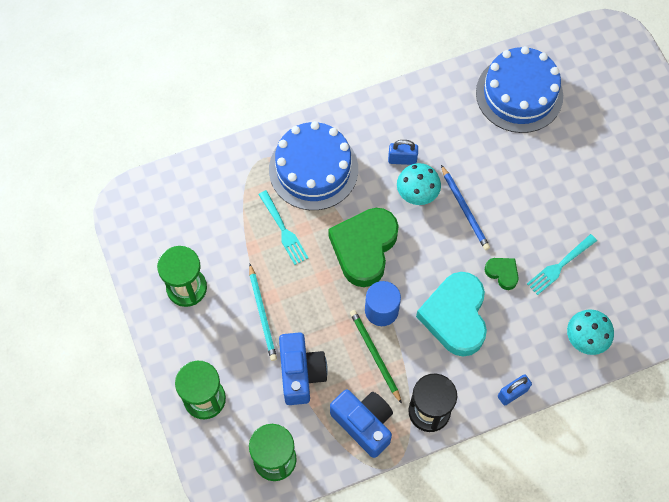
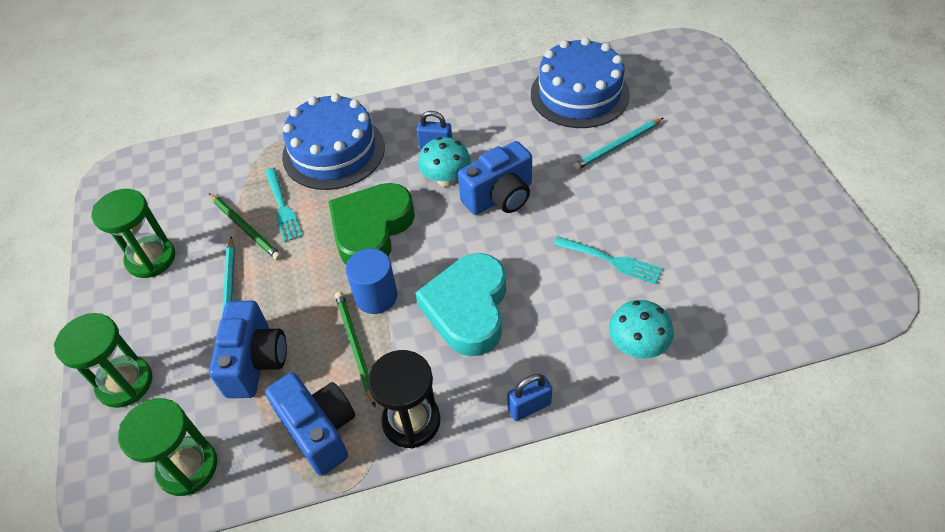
camera: 10 degrees right, 15 degrees down
blue pencil [441,165,490,250] -> blue camera [458,141,532,215]
green heart [485,258,518,290] -> none
turquoise fork [527,234,597,295] -> turquoise fork turned 120 degrees counterclockwise [554,236,663,284]
none -> green pencil [209,193,282,260]
none -> turquoise pencil [572,118,663,171]

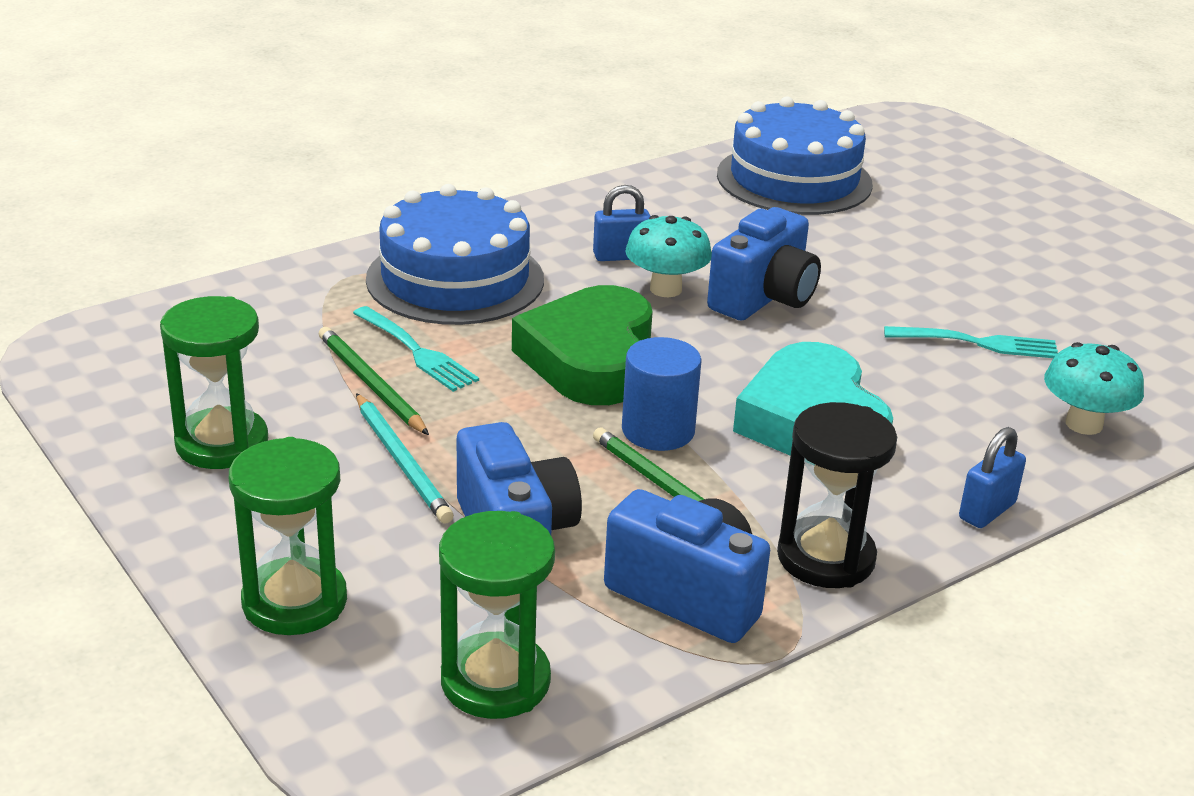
camera: 25 degrees left, 20 degrees down
green pencil [209,193,282,260] -> green pencil turned 150 degrees counterclockwise [319,327,429,435]
turquoise pencil [572,118,663,171] -> none

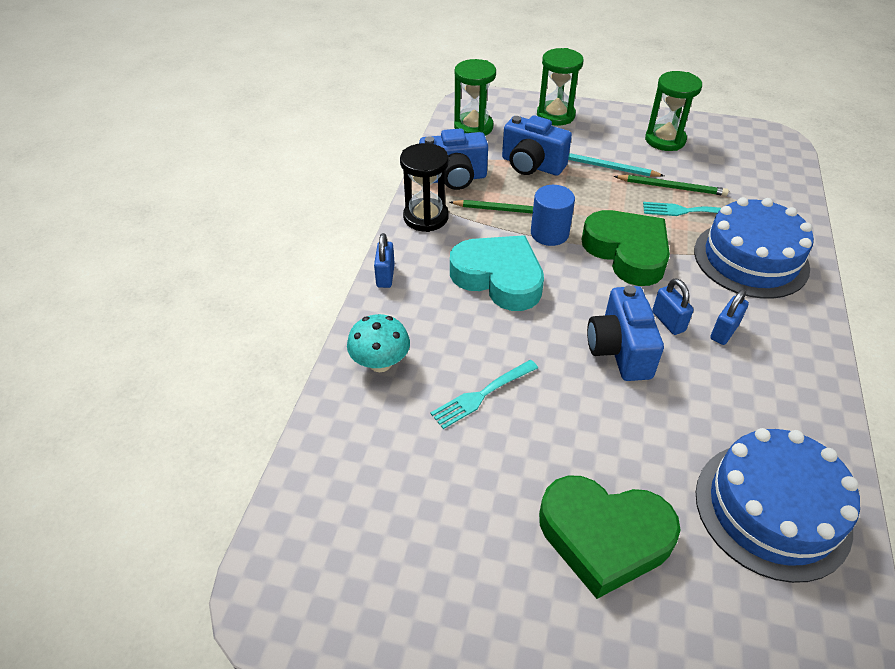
camera: 140 degrees right, 15 degrees up
turquoise mushroom [625,215,712,297] -> blue padlock [652,278,694,335]
none -> green heart [539,475,681,599]

